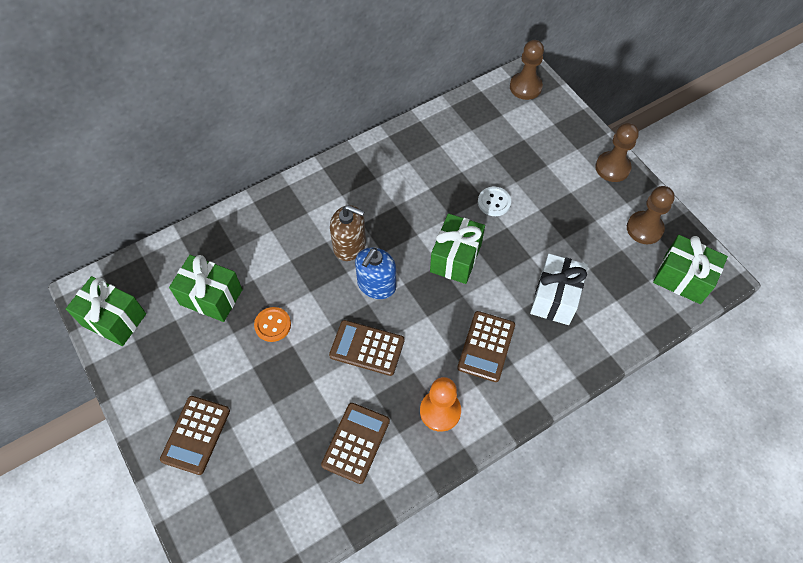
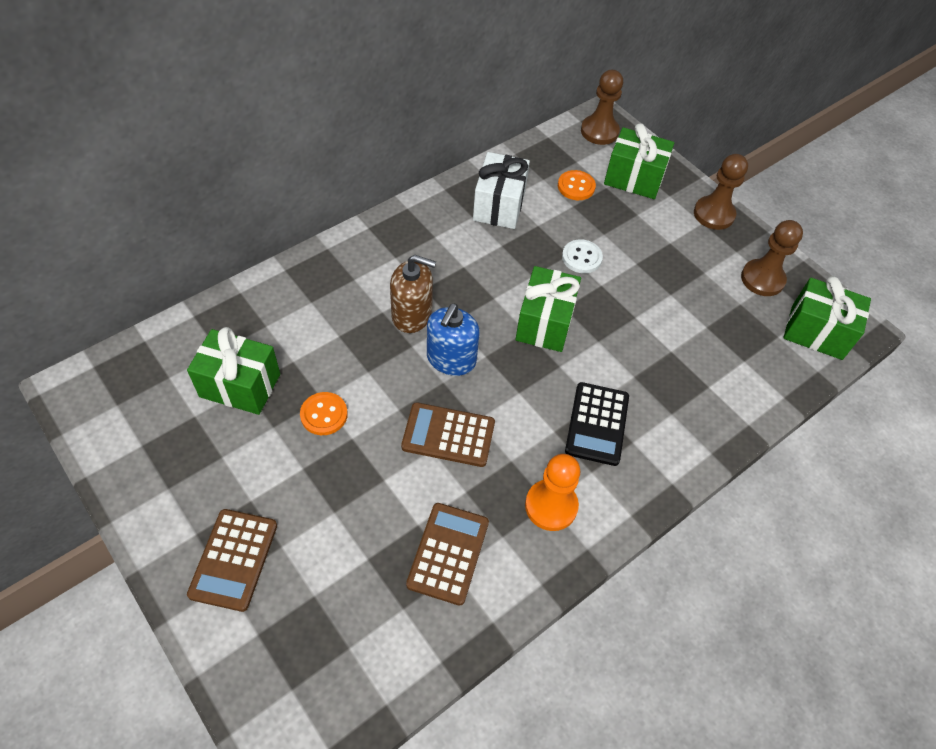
camera: 10 degrees left, 5 degrees down
green gift [66,276,146,346] -> green gift moved to [604,123,674,199]
brown calculator [457,311,515,382] -> black calculator [565,382,629,466]
white gift [530,254,588,325] -> white gift moved to [473,152,530,229]
none -> orange button [558,170,596,200]

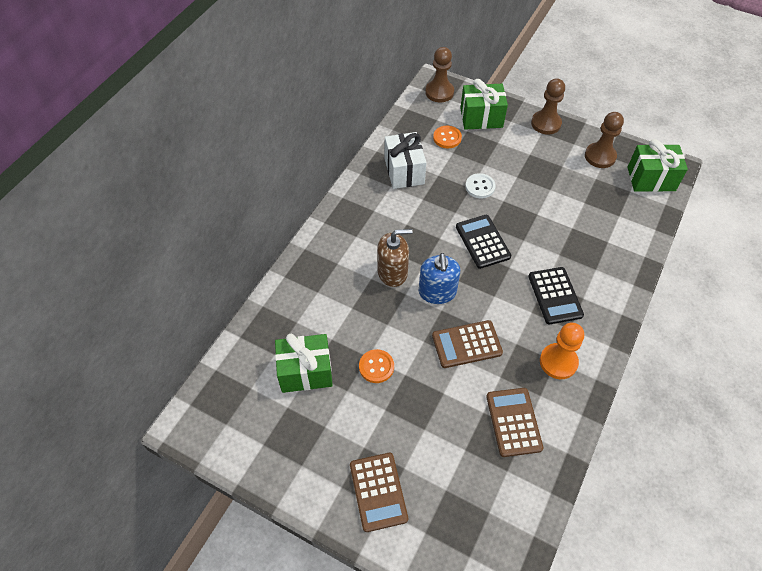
camera: 20 degrees left, 0 degrees up
green gift [515,266,581,352] -> black calculator [456,215,511,269]

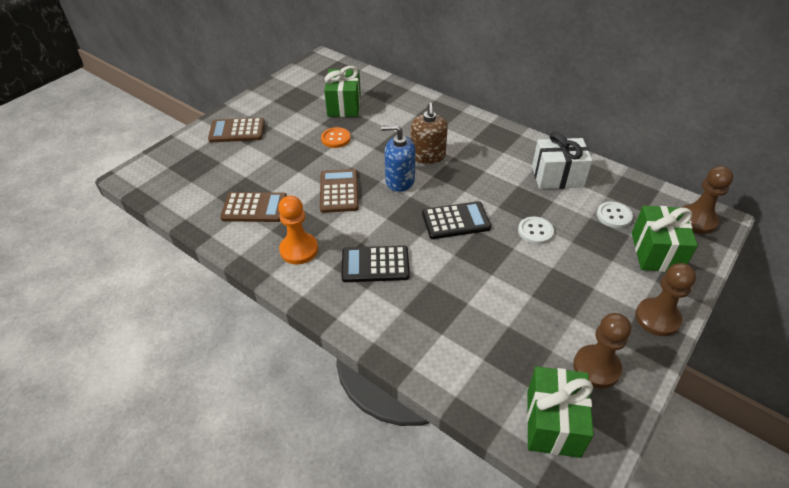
camera: 100 degrees right, 10 degrees down
orange button [433,126,462,148] -> white button [597,201,633,228]

